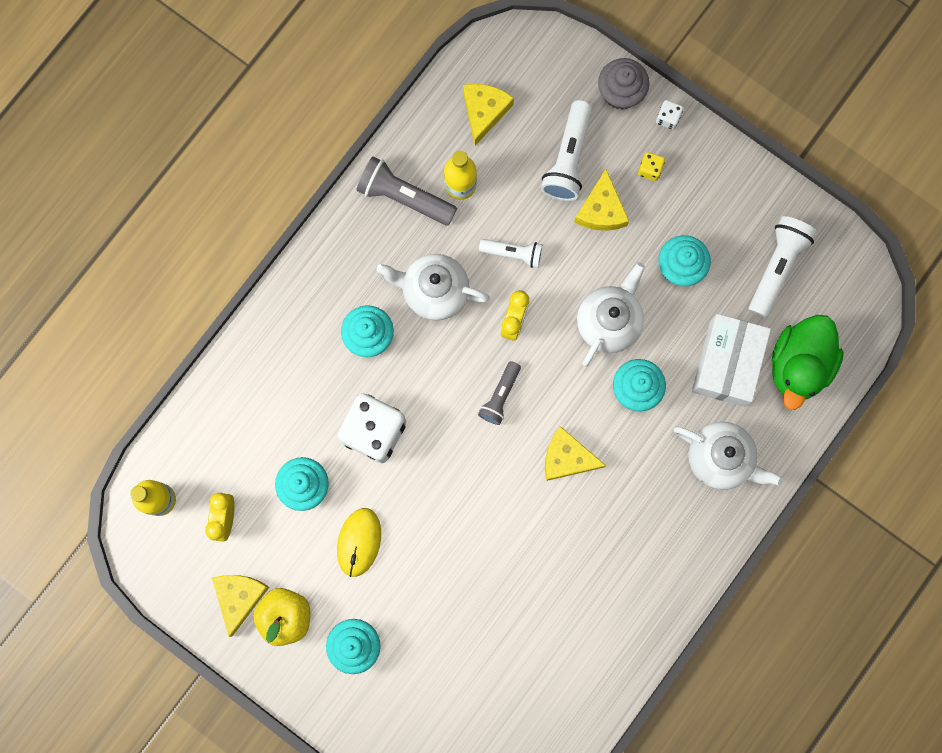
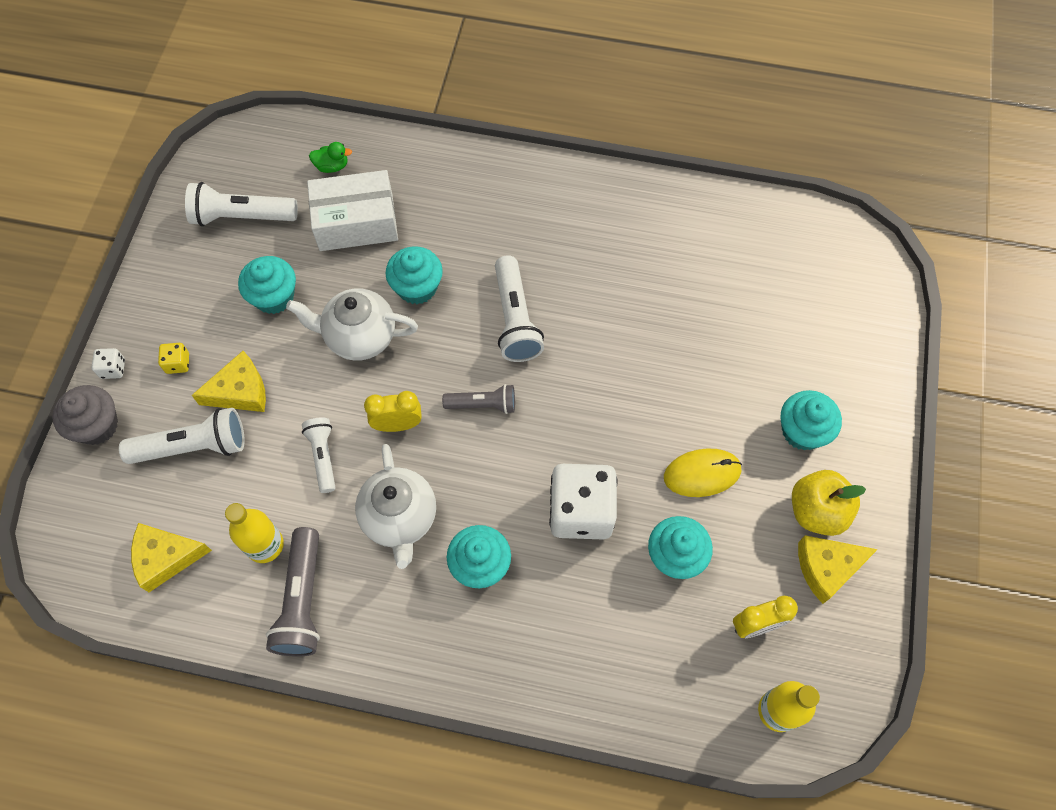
camera: 115 degrees left, 15 degrees down
yellow cheese [545,426,606,481] -> white flashlight [495,255,544,362]
white teapot [673,422,783,490] -> none
green duck [772,315,844,410] -> green duck [309,142,352,173], size x0.42

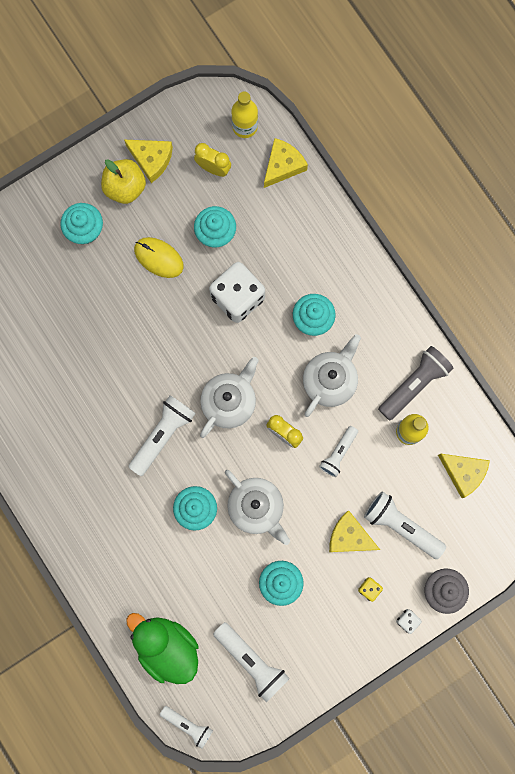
camera: 135 degrees left, 15 degrees up
white box [307,170,398,251] -> none
green duck [309,142,352,173] -> green duck [126,613,198,684], size x2.38
grey flashlight [442,384,515,414] -> white teapot [200,357,259,438]
none -> white flashlight [160,706,213,749]
none -> yellow cheese [264,138,308,188]

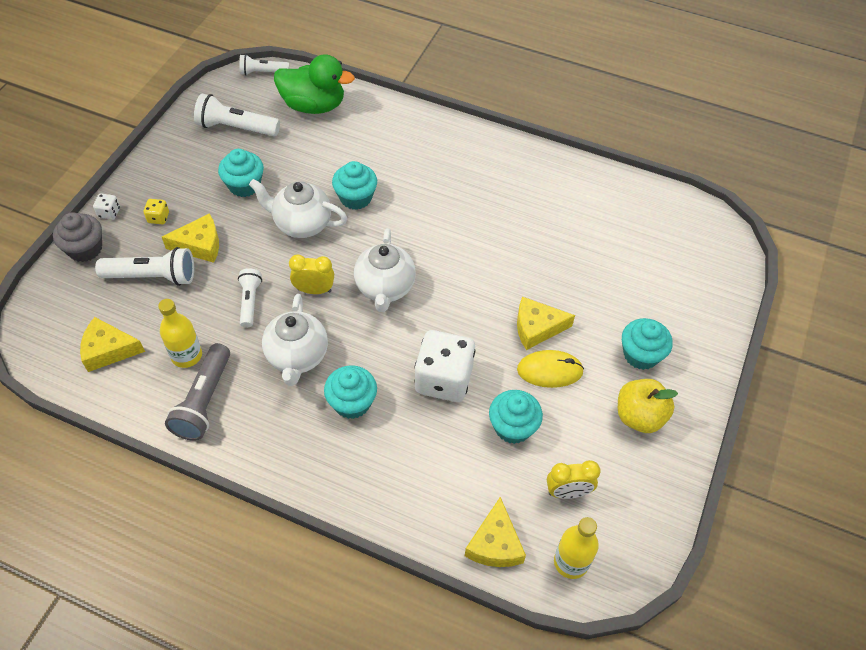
camera: 145 degrees right, 25 degrees down
yellow cheese [124,140,173,183] -> yellow cheese moved to [517,297,575,350]
white flashlight [128,395,196,476] -> none

